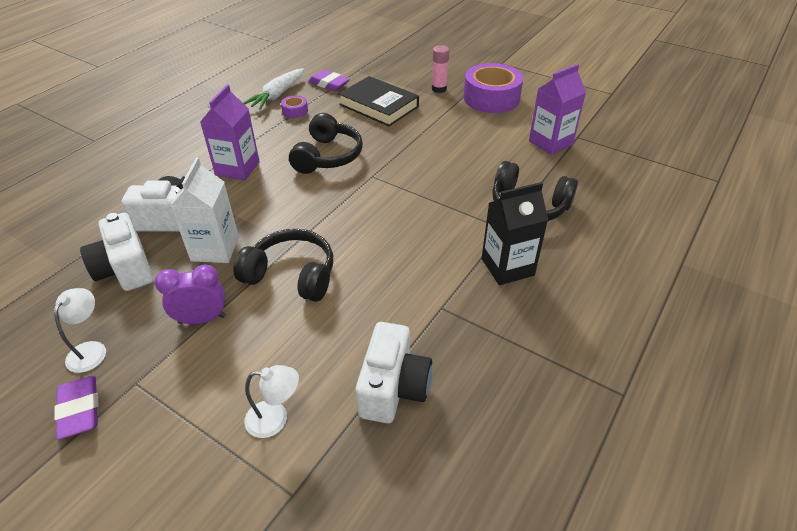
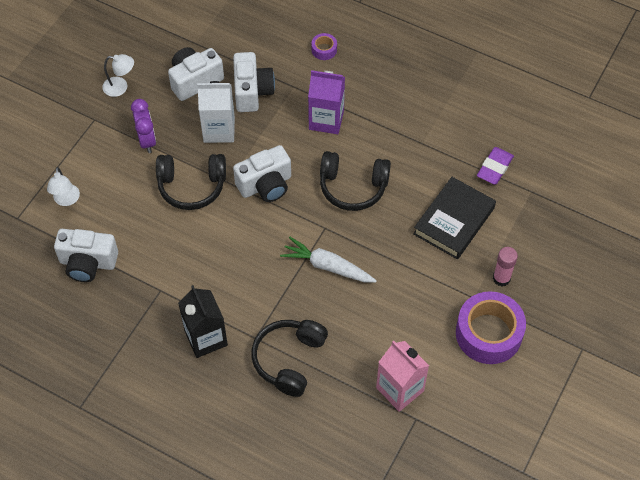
camera: 85 degrees right, 15 degrees up
purple eraser [54,376,99,440] -> none
black headphones [233,229,333,302] -> black headphones turned 75 degrees clockwise [156,154,226,210]
white carrot [243,68,304,110] -> white carrot moved to [280,237,377,283]
purple tape [281,95,308,118] -> purple tape moved to [311,33,337,60]
purple carton [529,64,586,155] -> pink carton [376,341,429,412]
none -> white camera [233,145,291,202]

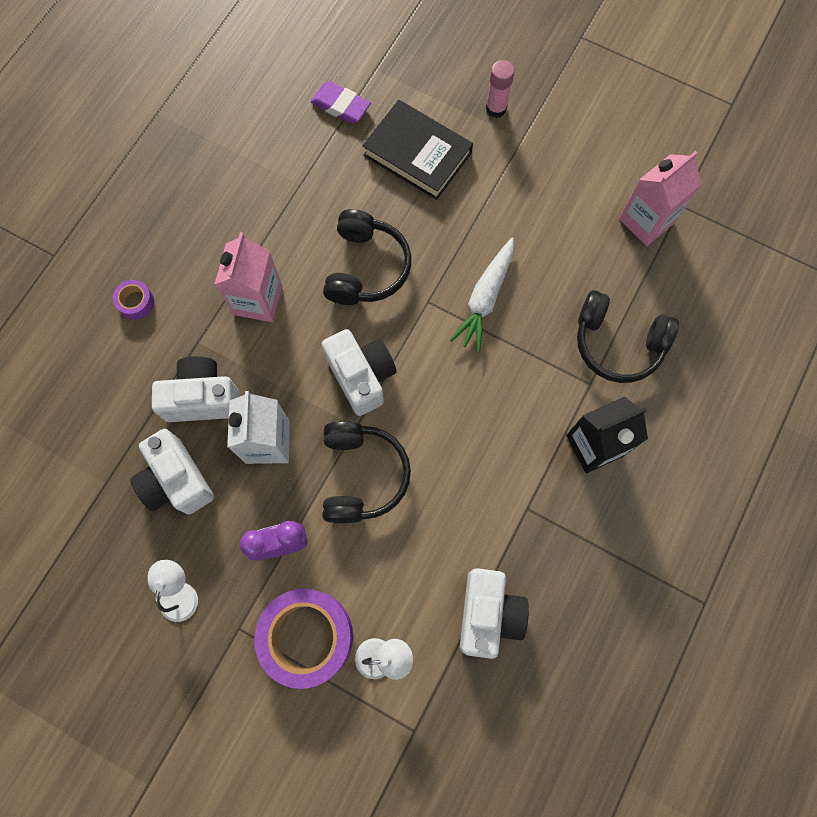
camera: 90 degrees left, 15 degrees up
purple carton [308,70,345,134] -> pink carton [215,232,282,322]
purple tape [456,291,526,364] -> purple tape moved to [254,589,353,689]

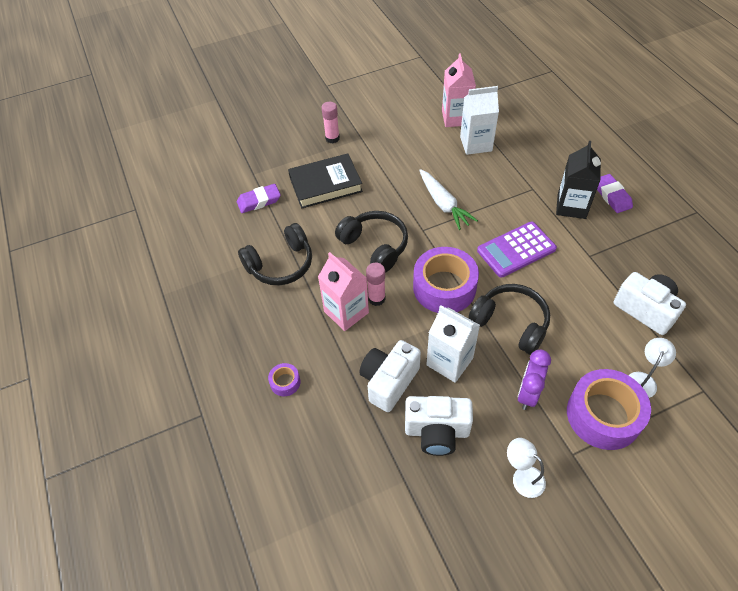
camera: 50 degrees left, 20 degrees down
white camera [322,329,397,416] -> purple tape [413,247,479,313]
black headphones [577,290,679,383] -> black headphones moved to [238,223,312,285]
none -> pink glue stick [366,263,386,306]
none -> white carton [460,86,499,155]
none -> purple calculator [477,222,557,278]
none -> purple eraser [597,174,633,213]

